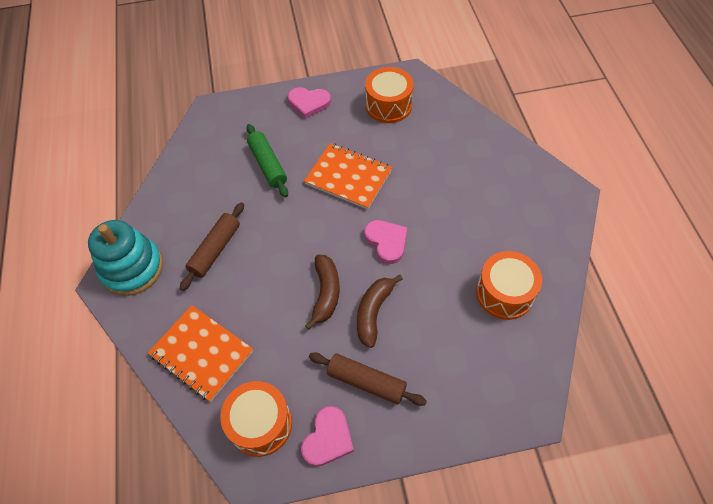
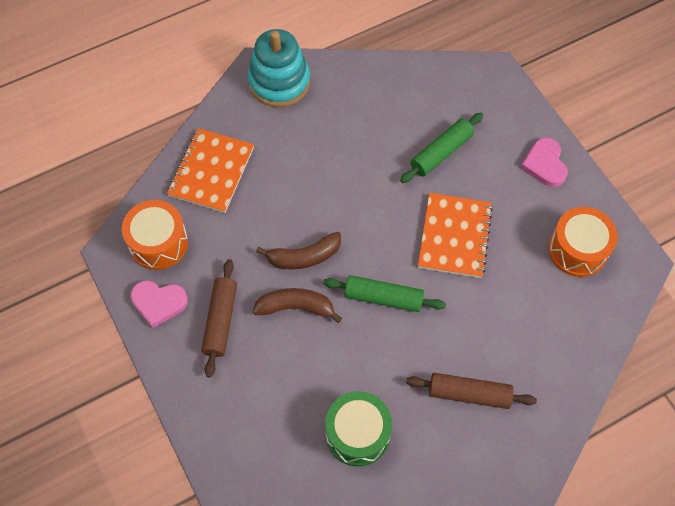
camera: 70 degrees right, 5 degrees up
brown rolling pin [180,202,244,291] -> brown rolling pin moved to [406,373,537,409]
pink heart [364,220,408,264] -> green rolling pin [323,275,446,312]
orange drum [476,251,542,320] -> green drum [325,391,392,467]

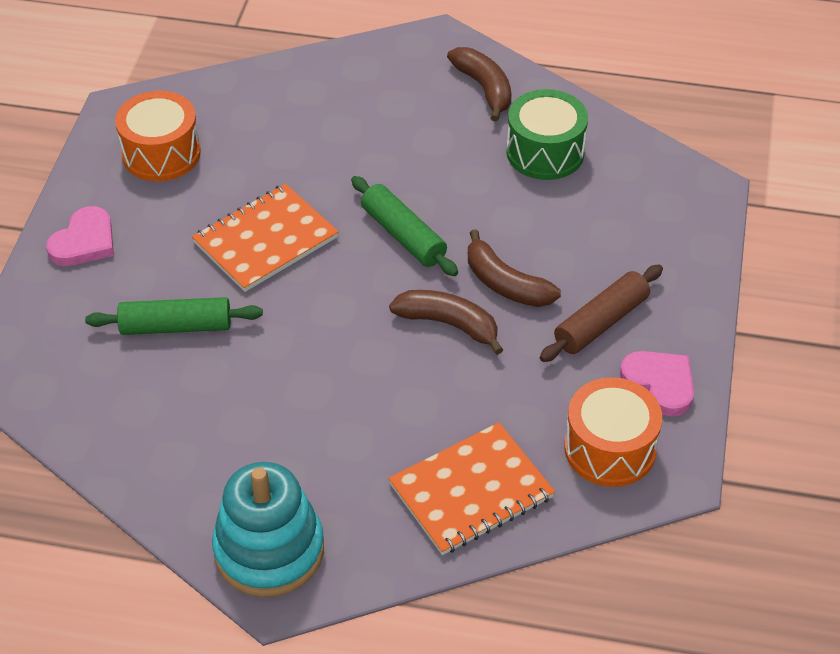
camera: 140 degrees left, 15 degrees down
brown rolling pin [406,373,537,409] -> none
none -> brown banana [447,47,512,122]

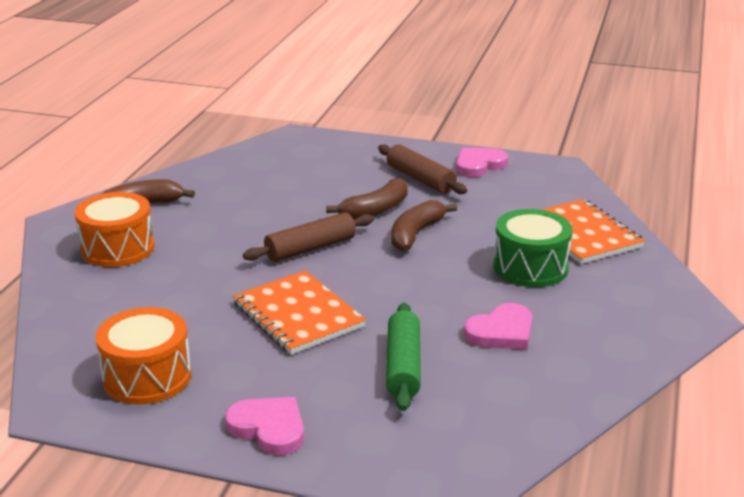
camera: 85 degrees left, 20 degrees down
turquoise stacking toy [212,462,324,597] -> none
green rolling pin [351,176,458,276] -> brown rolling pin [243,212,374,262]
green drum [506,89,588,180] -> green drum moved to [493,209,573,287]
orange drum [564,377,662,487] -> orange drum moved to [75,192,155,267]
none -> pink heart [464,303,532,350]

